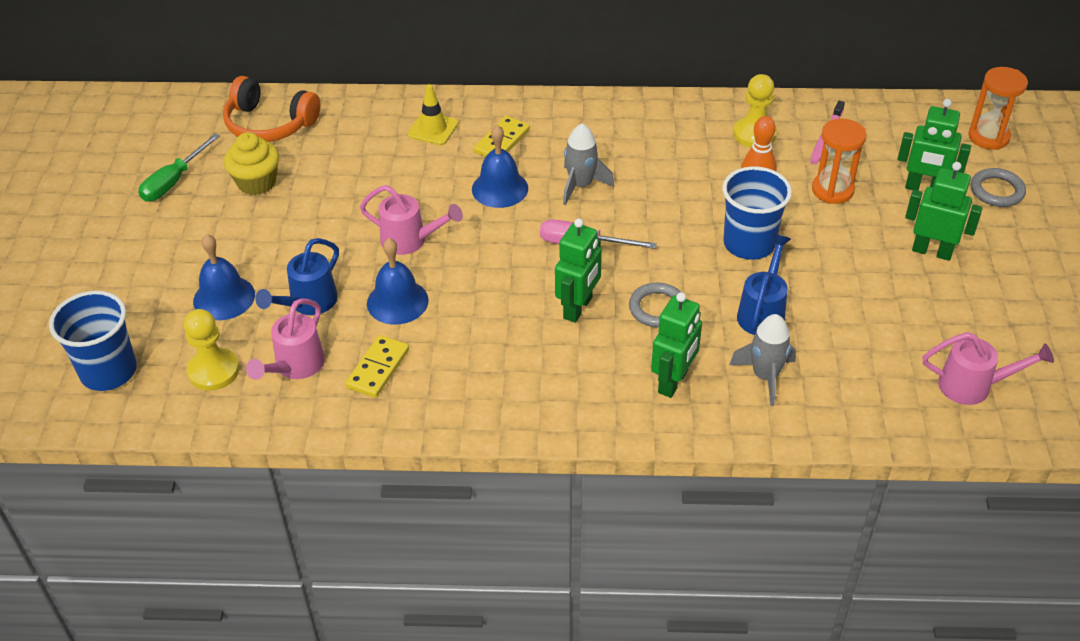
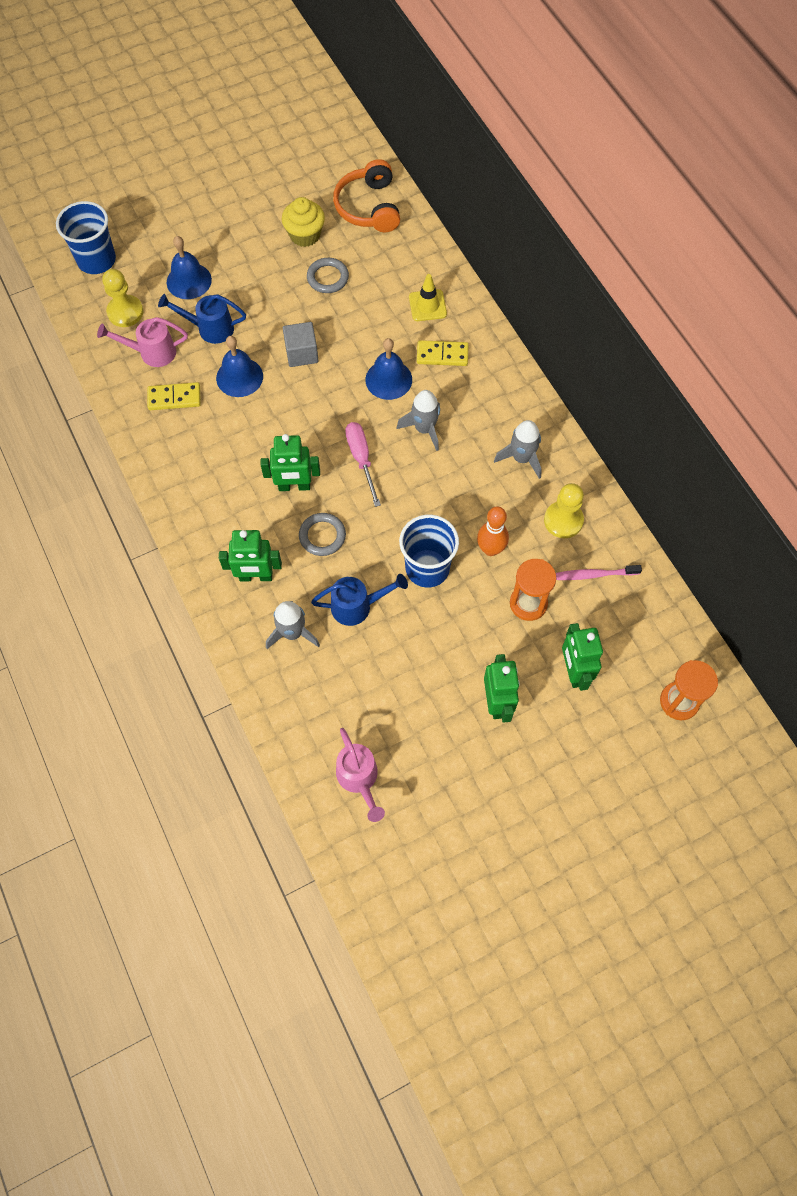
camera: 60 degrees right, 20 degrees up
green screwdriver [139,133,220,201] -> none
pink watering can [360,185,463,255] -> grey cube [283,322,319,367]
grey ring [971,168,1026,207] -> grey ring moved to [307,258,349,293]
none -> grey rocket [494,420,542,479]

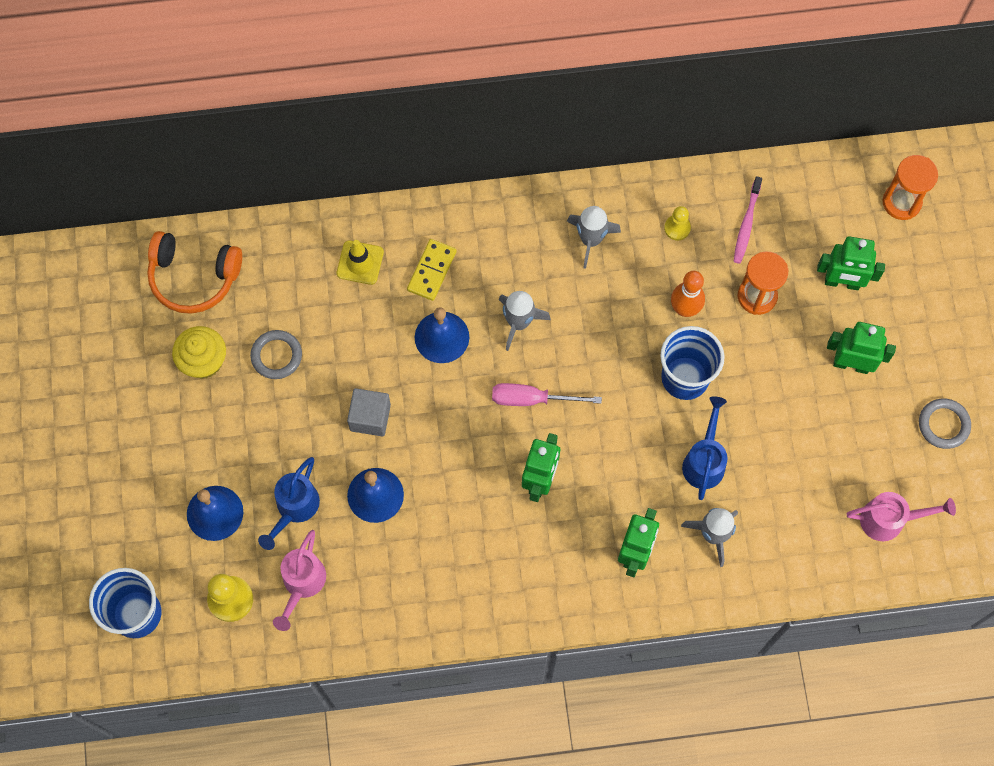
camera: 70 degrees left, 5 degrees up
yellow domino [147,382,201,410] -> none
grey ring [299,513,346,556] -> grey ring moved to [919,399,971,449]
yellow pawn [544,483,584,538] -> yellow pawn [664,206,691,240], size x0.62

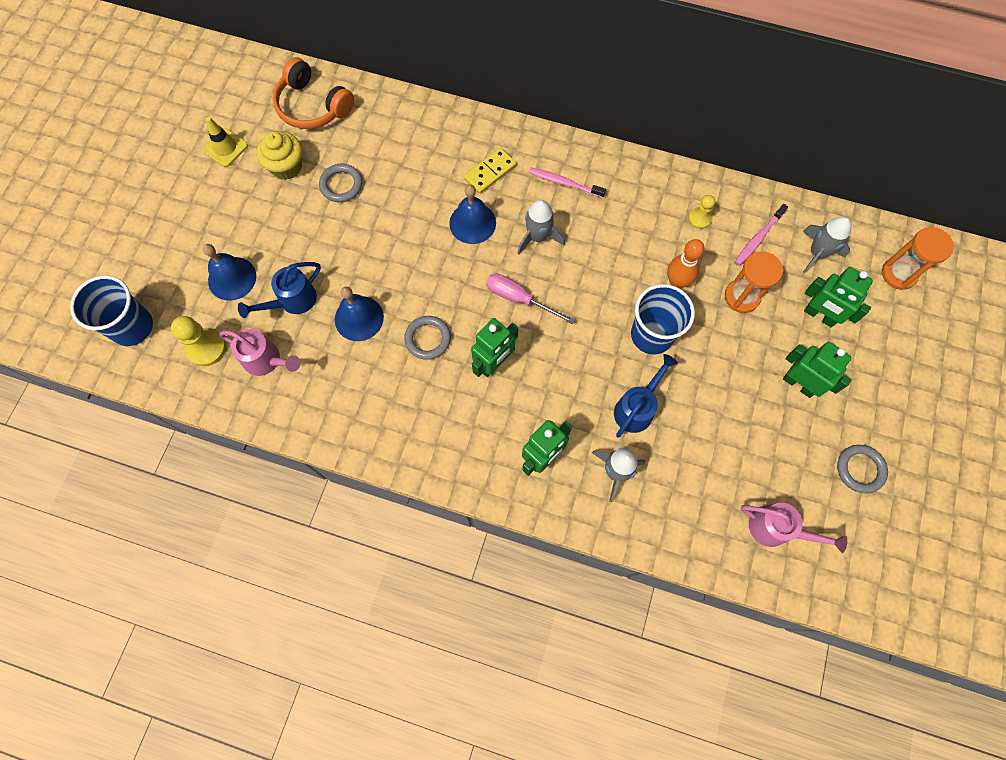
camera: 25 degrees right, 0 degrees up
pink watering can [273,530,326,631] -> pink watering can turned 105 degrees counterclockwise [219,329,300,376]
yellow traffic cone [337,240,384,285] -> yellow traffic cone moved to [202,117,248,167]
grey cube [347,388,391,436] -> none
grey rocket [567,206,621,269] -> grey rocket moved to [803,217,851,274]
none -> grey ring [404,316,451,360]
none -> pink toothbrush [529,168,606,198]

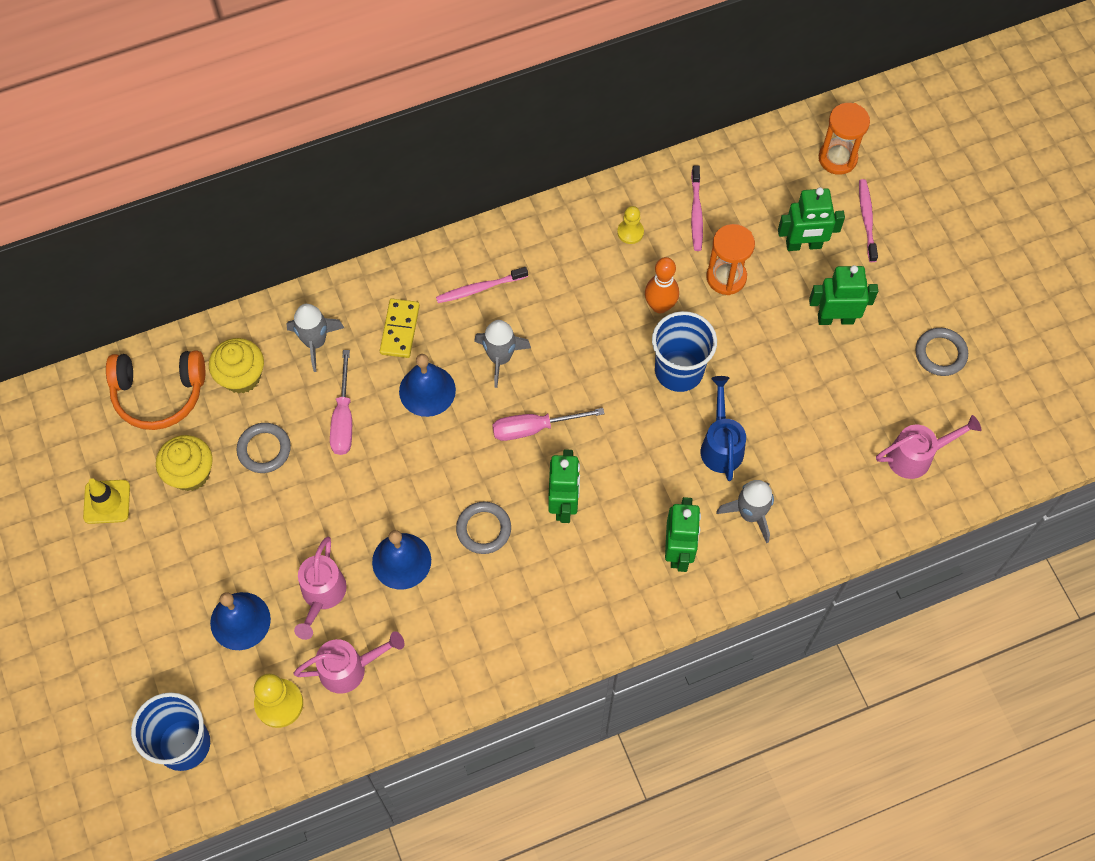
camera: 40 degrees left, 5 degrees down
blue watering can [238,262,321,318] -> pink watering can [294,537,347,640]
grey rocket [803,217,851,274] -> grey rocket moved to [287,304,344,372]
none -> yellow cupcake [209,338,264,394]
none -> pink screwdriver [330,350,352,455]
none -> pink toothbrush [859,179,878,262]

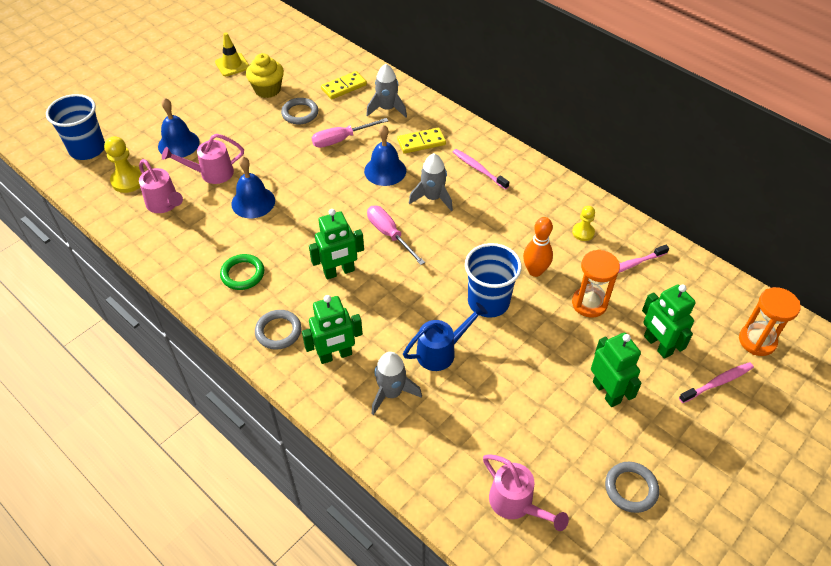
camera: 65 degrees right, 15 degrees down
orange headphones [106,350,205,430] -> none
yellow cupcake [209,338,264,394] -> yellow domino [321,71,367,99]
grey ring [456,502,511,554] -> grey ring moved to [255,310,301,350]
none -> green ring [220,254,264,290]

